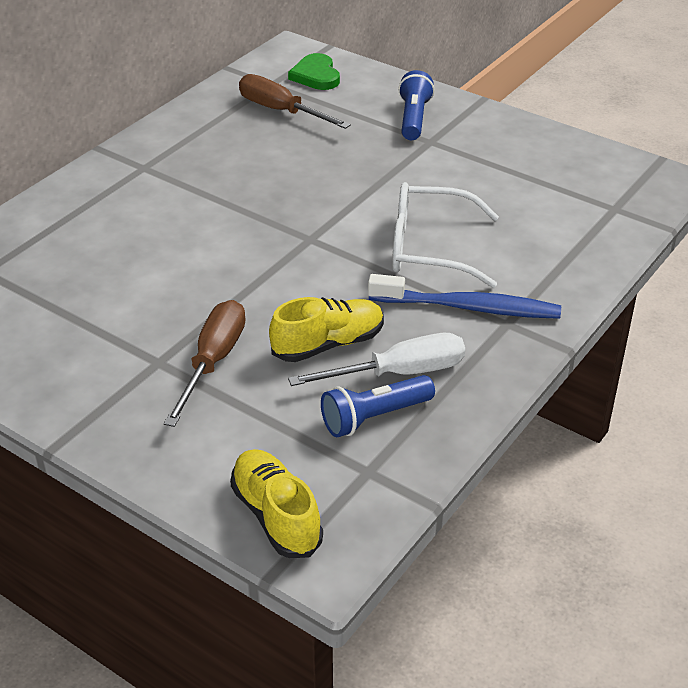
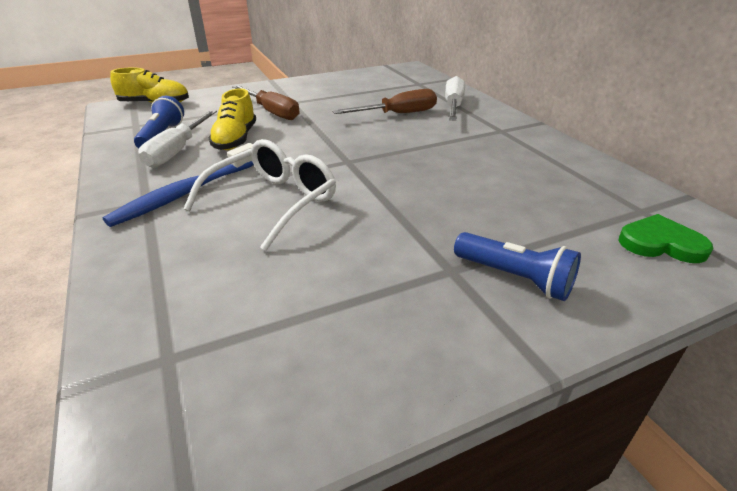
camera: 120 degrees right, 5 degrees down
brown screwdriver [239,74,351,129] -> brown screwdriver moved to [333,89,437,114]
none -> white screwdriver [445,76,465,121]

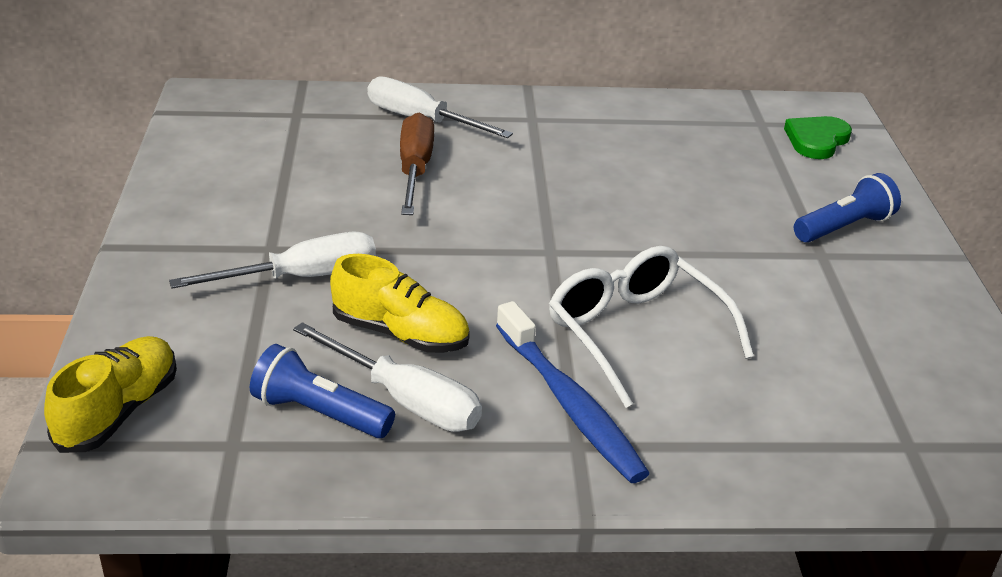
camera: 70 degrees left, 0 degrees up
brown screwdriver [232,85,299,120] -> white screwdriver [169,232,376,289]

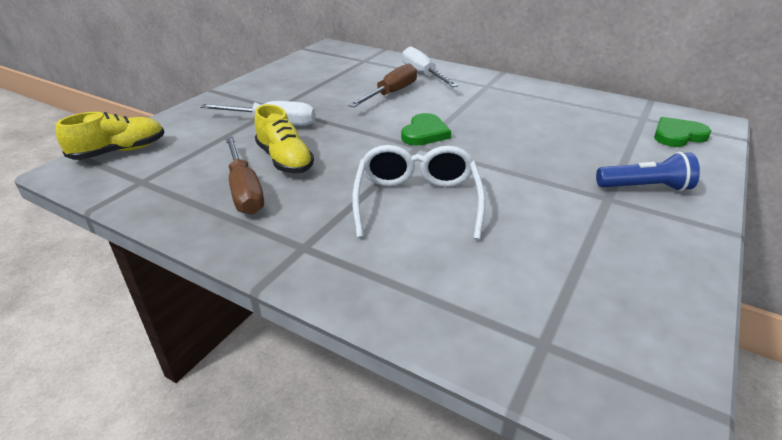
camera: 35 degrees right, 0 degrees up
blue flashlight [250,344,395,438] -> none
white screwdriver [293,322,482,432] -> brown screwdriver [225,136,264,215]
blue toothbrush [496,301,650,483] -> none
none -> green heart [401,113,451,146]

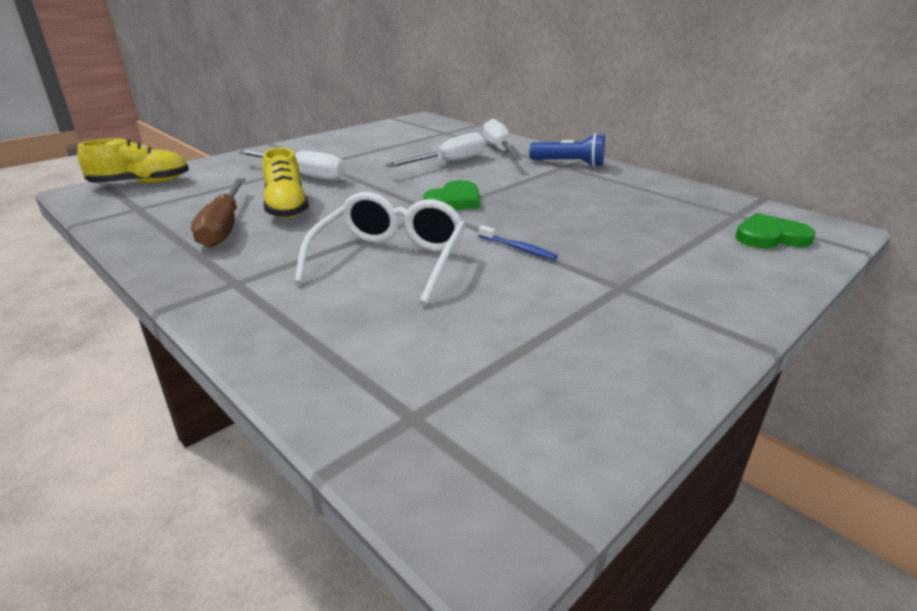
camera: 15 degrees right, 5 degrees down
brown screwdriver [348,63,417,107] -> white screwdriver [385,132,486,167]
blue flashlight [596,152,700,191] -> blue flashlight moved to [529,133,605,167]
none -> blue toothbrush [479,225,558,260]

